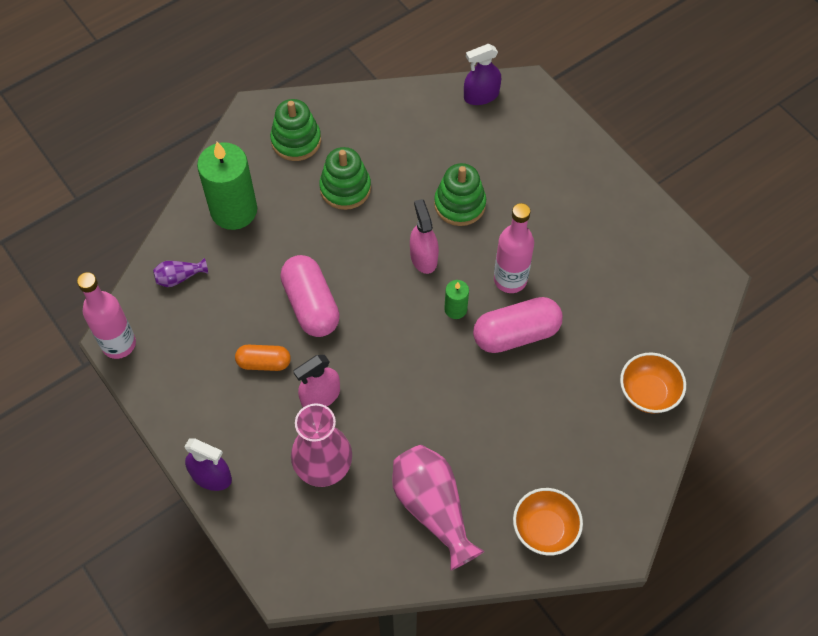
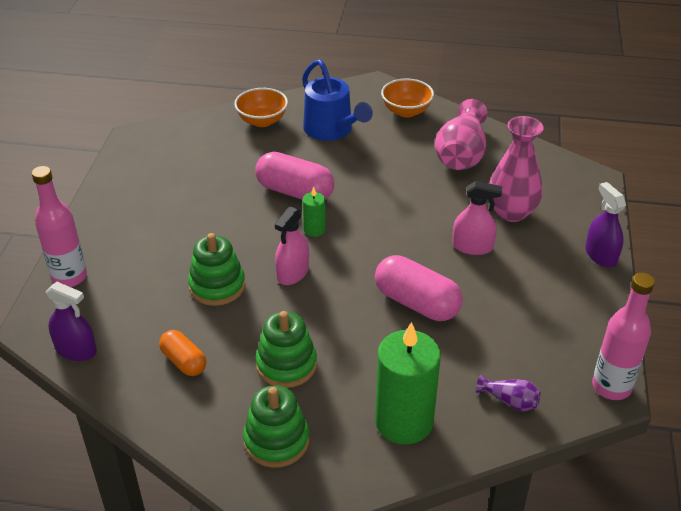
camera: 135 degrees left, 20 degrees down
orange capsule [235,345,291,371] -> orange capsule moved to [159,330,206,376]
pink capsule [280,255,340,337] -> pink capsule turned 75 degrees counterclockwise [375,255,463,321]
pink bottle [494,203,534,293] -> pink bottle moved to [32,166,87,287]
none -> blue watering can [302,59,373,141]

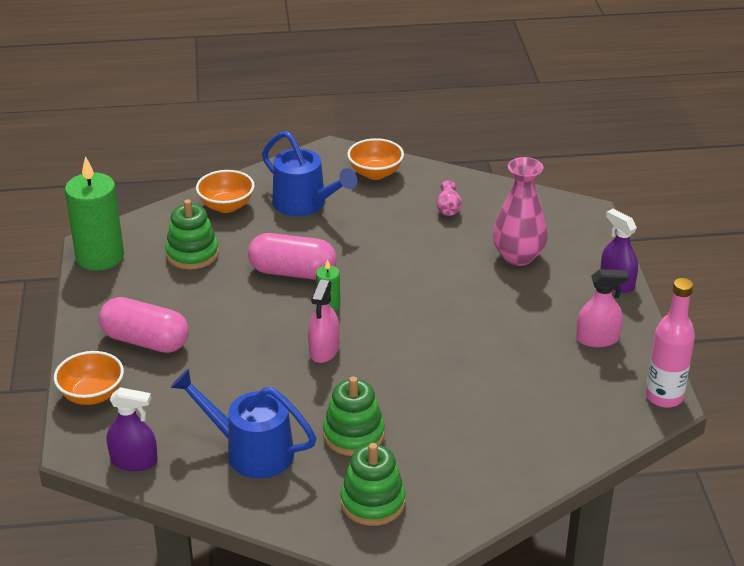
camera: 15 degrees left, 5 degrees down
pink bottle [32,166,87,287] -> orange bowl [54,351,124,405]
orange capsule [159,330,206,376] -> blue watering can [170,369,316,478]
green stacking toy [188,233,245,306] -> green stacking toy moved to [165,199,219,270]
pink capsule [375,255,463,321] -> pink capsule moved to [99,297,189,353]
green candle [375,322,441,445] -> green candle moved to [65,156,124,271]
pink vase [435,99,488,170] -> pink vase [437,180,462,216], size x0.48
pink spray bottle [452,181,502,255] -> pink spray bottle moved to [576,269,629,347]
purple vase [476,374,541,411] -> none

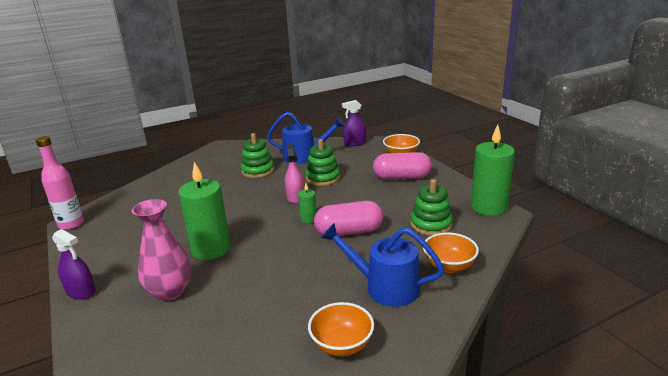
camera: 160 degrees right, 10 degrees down
green stacking toy [340,443,406,526] -> green stacking toy moved to [306,139,340,186]
pink vase [437,180,462,216] -> none
pink spray bottle [576,269,629,347] -> none
none -> green candle [178,162,231,260]

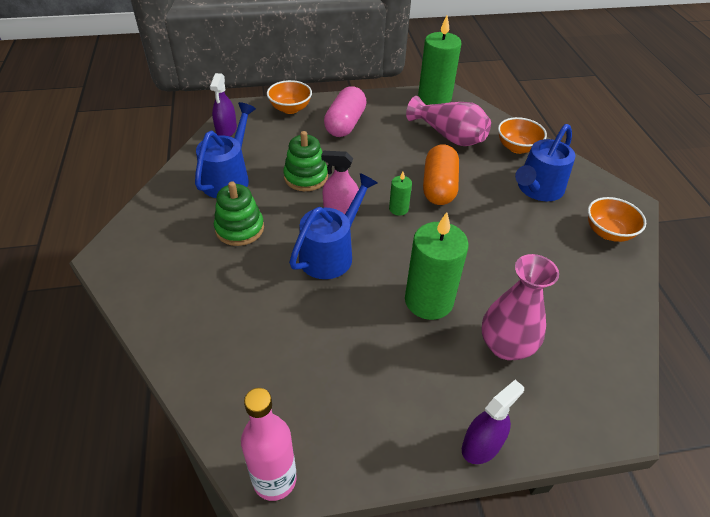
camera: 75 degrees left, 20 degrees up
pink capsule [314,201,383,236] -> orange capsule [423,144,459,205]
green stacking toy [411,179,453,236] -> pink vase [406,96,491,146]
none -> blue watering can [289,173,377,279]

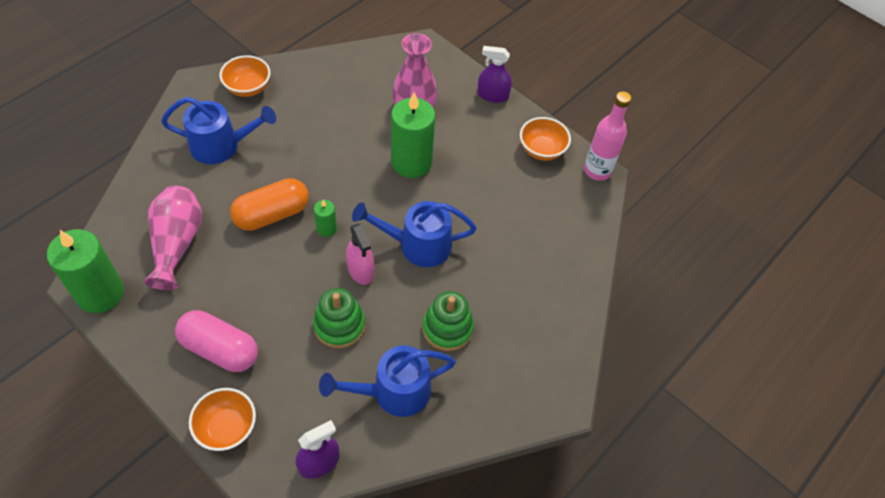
camera: 130 degrees left, 10 degrees up
pink capsule [324,86,367,137] -> pink capsule turned 45 degrees clockwise [175,310,258,372]
orange bowl [498,117,547,154] -> orange bowl moved to [520,117,571,161]

